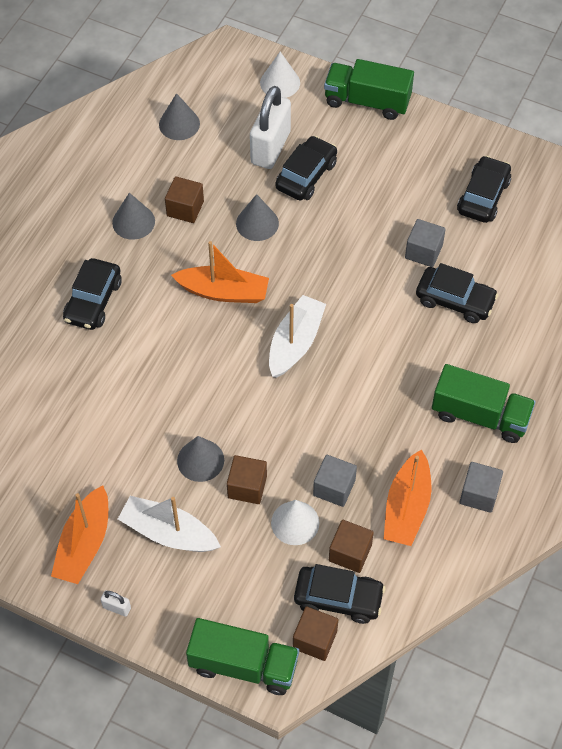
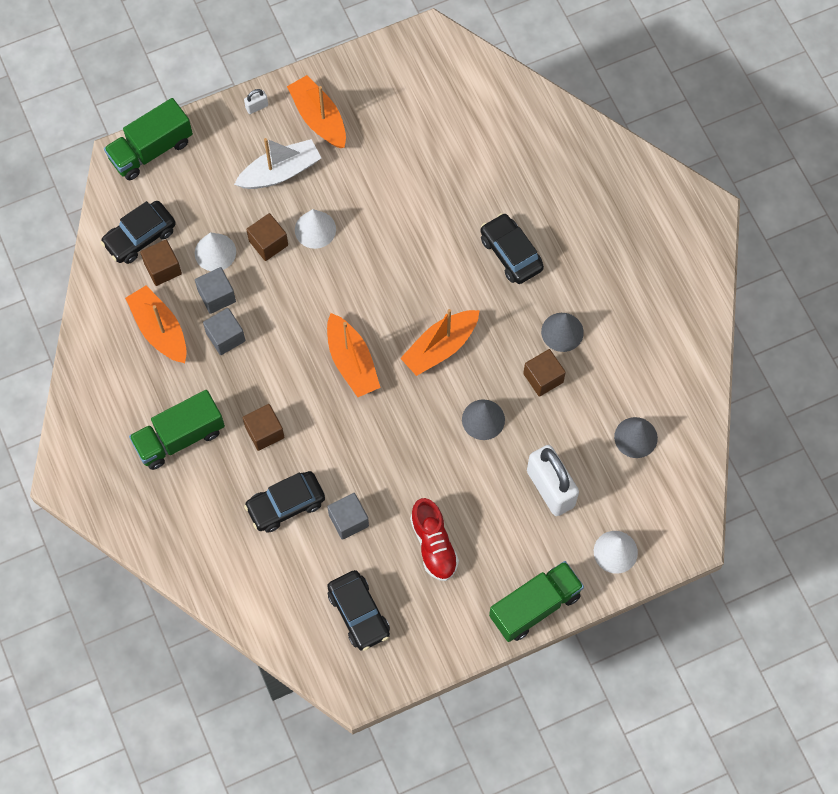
camera: 130 degrees right, 10 degrees up
grey cone [177,436,224,482] -> white cone [295,209,336,249]
white boat [269,295,326,378] -> orange boat [327,313,381,397]
black car [275,136,337,201] -> none
brown cube [293,606,338,661] -> brown cube moved to [242,404,284,451]
grey cube [459,462,503,513] -> grey cube moved to [203,308,245,355]
none -> red shoe [410,498,459,581]

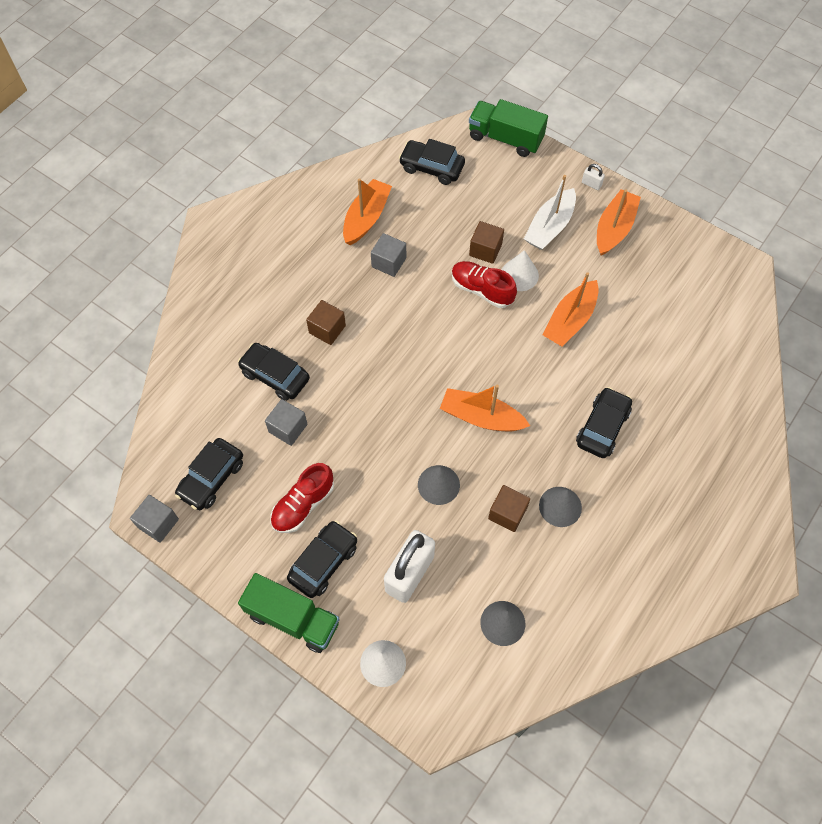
camera: 60 degrees right, 5 degrees down
green truck [129,390,225,470] -> none
brown cube [140,240,182,286] -> none
white cone [195,232,236,271] -> none
grey cube [195,267,236,314] -> grey cube moved to [130,495,179,543]
white boat [234,138,321,189] -> white boat turned 90 degrees clockwise [524,175,576,250]
orange boat [327,313,381,397] -> orange boat moved to [543,272,599,346]
none -> black car [287,520,357,598]
none -> red shoe [452,261,517,308]

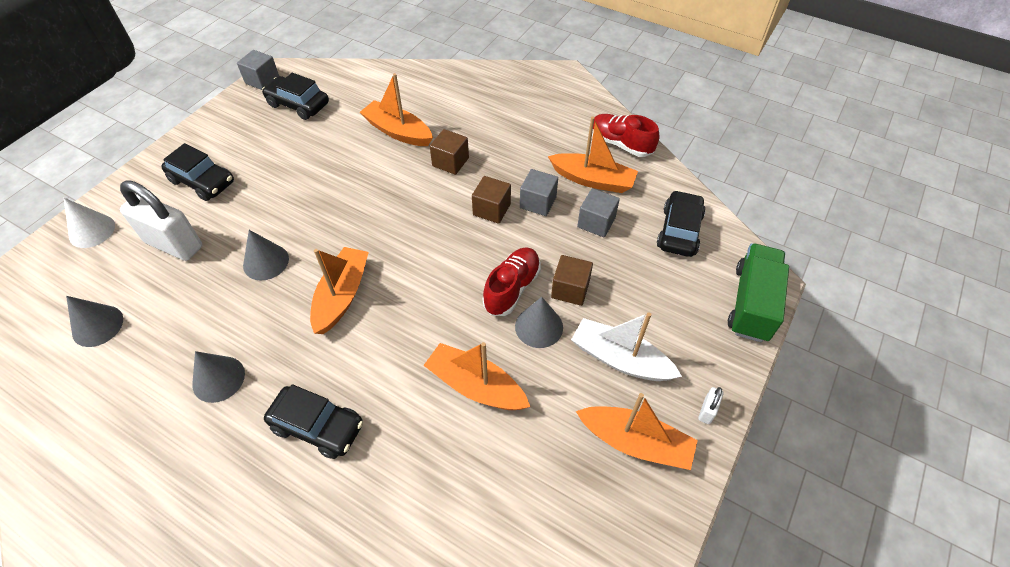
camera: 85 degrees right, 10 degrees down
black car [238,343,310,401] -> orange boat [360,73,433,146]
green truck [238,573,340,653] -> none
grey cube [265,399,307,446] -> grey cube moved to [577,188,620,237]
red shoe [270,463,334,533] -> red shoe moved to [592,114,659,157]
brown cube [488,485,530,532] -> brown cube moved to [472,176,511,224]
white cone [502,250,539,291] -> grey cone [515,297,563,348]

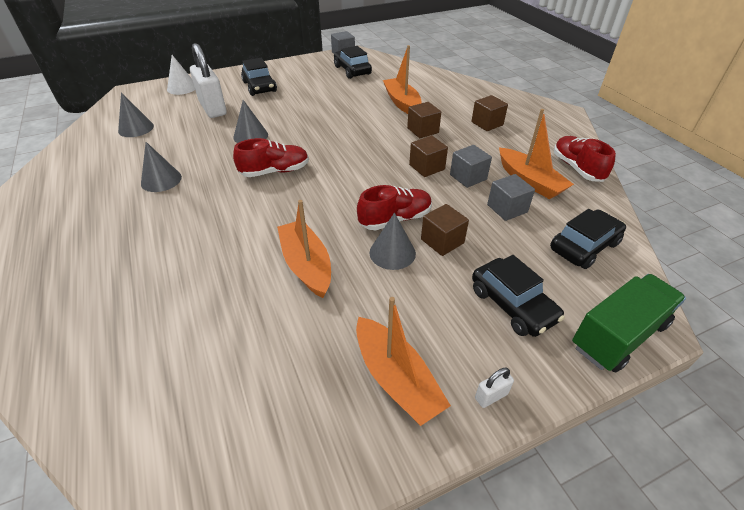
camera: 35 degrees right, 10 degrees down
black car [264,384,363,459] -> black car moved to [472,255,565,337]
orange boat [310,247,369,334] -> red shoe [233,138,309,177]
white boat [571,312,682,381] -> none
none -> brown cube [471,95,508,131]

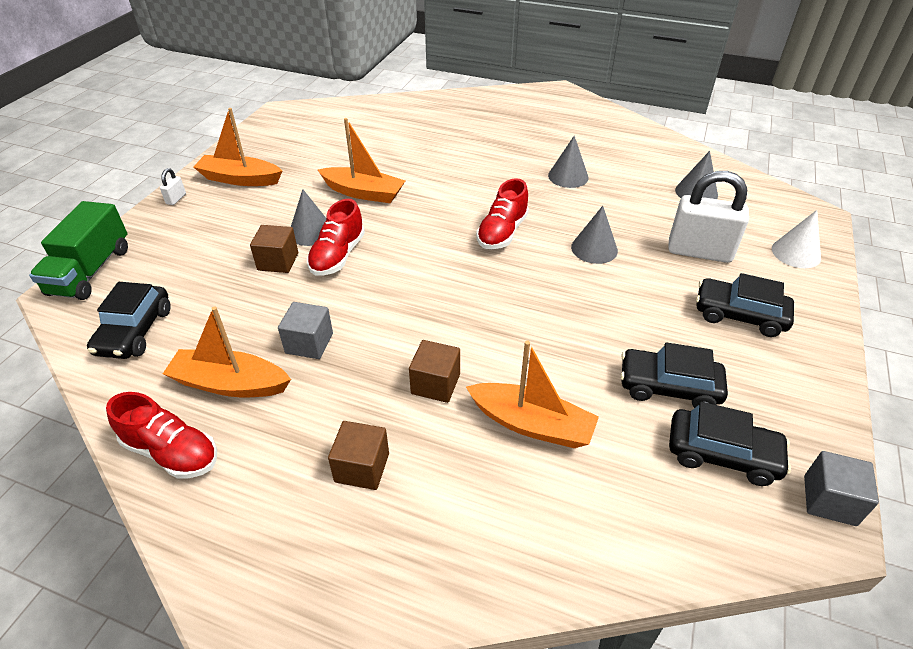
camera: 135 degrees right, 0 degrees up
brown cube [409,136,448,177] -> none
black car [472,255,565,337] -> black car moved to [620,342,728,408]
grey cube [487,174,535,221] -> none

